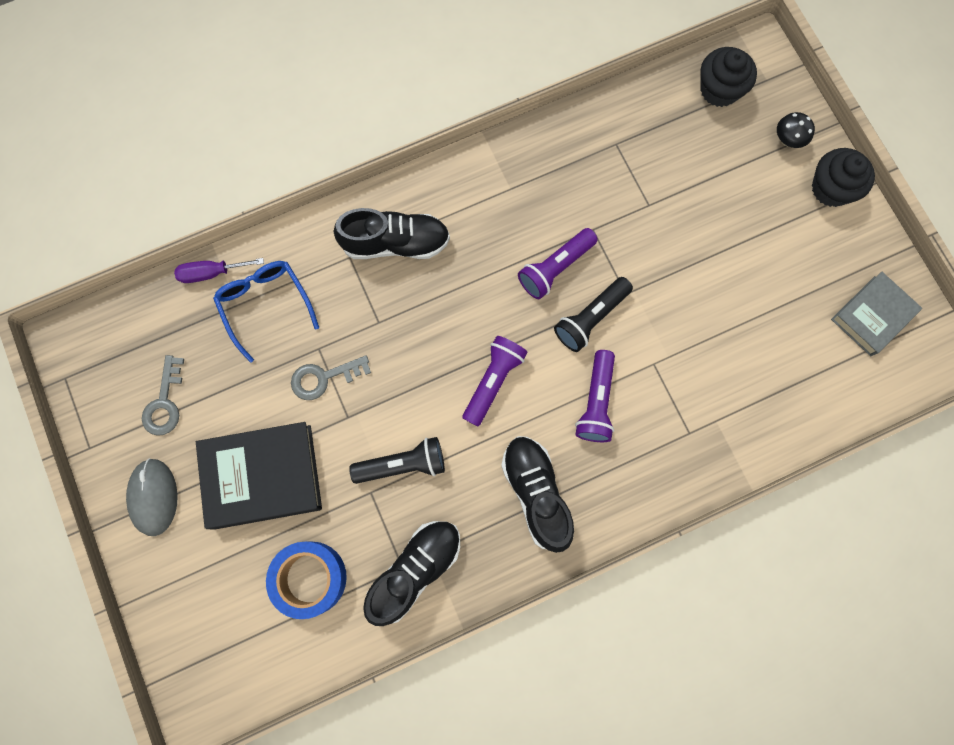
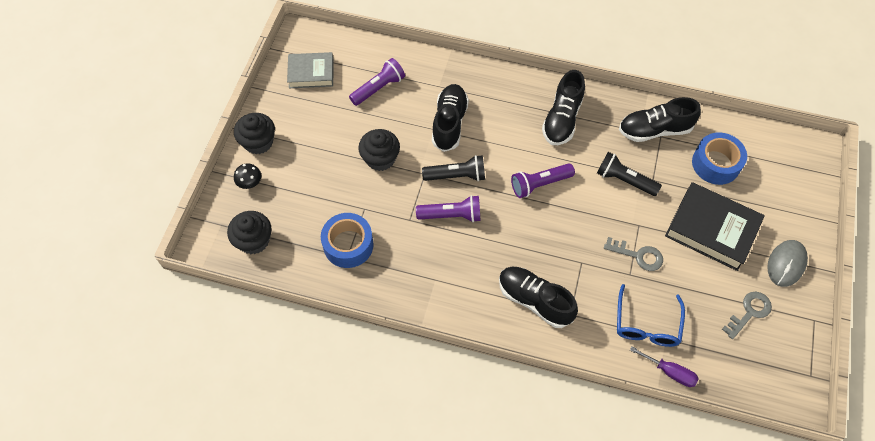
camera: 140 degrees left, 15 degrees down
purple flashlight [575,350,615,442] -> purple flashlight moved to [349,58,405,106]
none -> blue tape [321,213,374,268]
none -> black cupcake [358,129,400,171]
none -> black shoe [432,84,469,152]

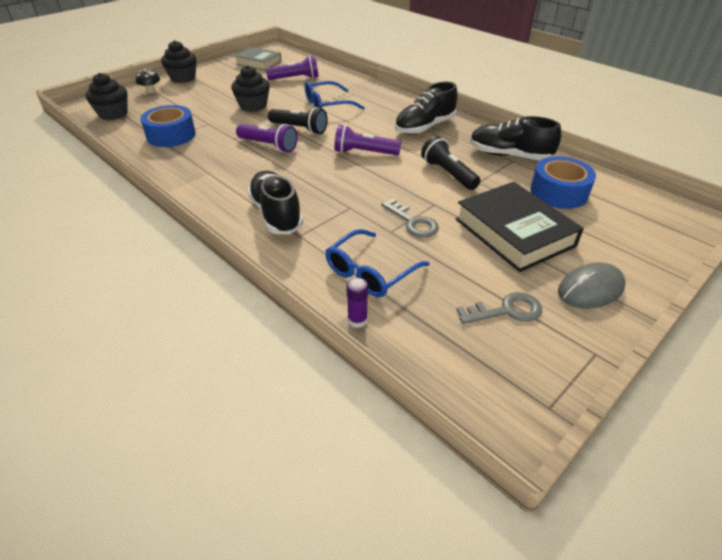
camera: 30 degrees right, 20 degrees down
black shoe [432,84,469,152] -> blue glasses [305,81,365,110]
purple screwdriver [630,346,699,387] -> purple glue stick [346,278,368,328]

